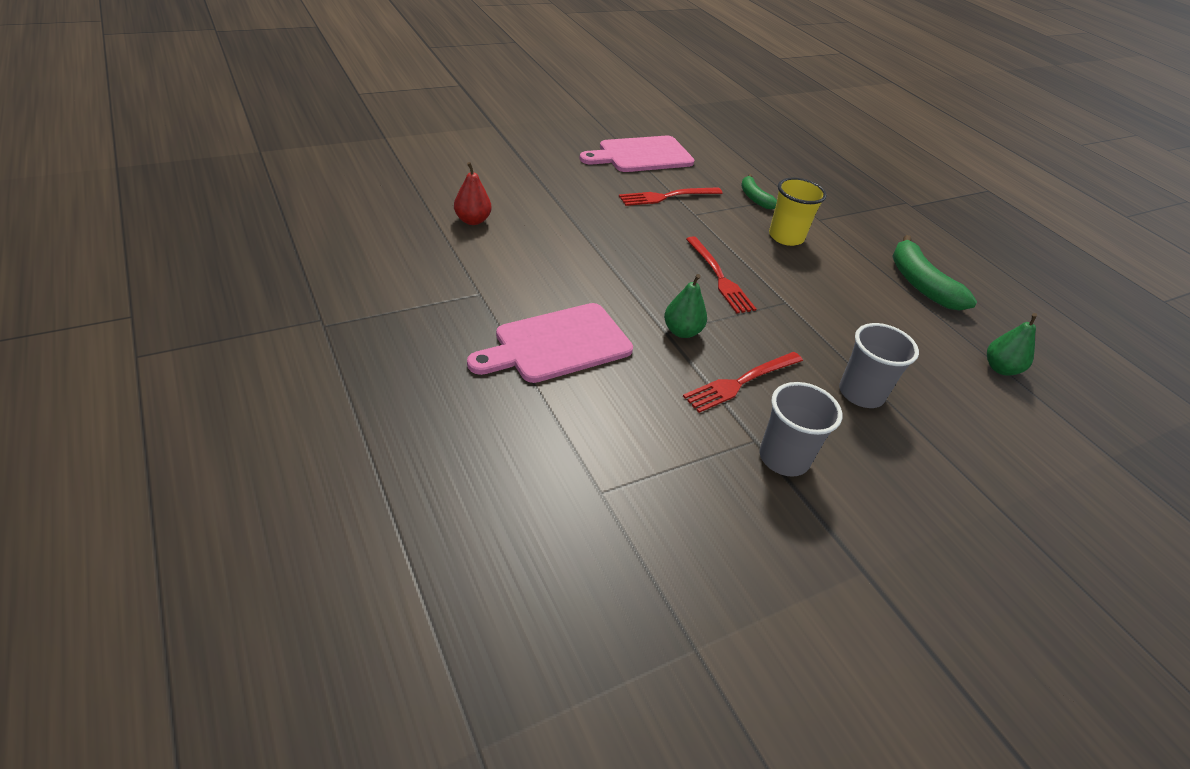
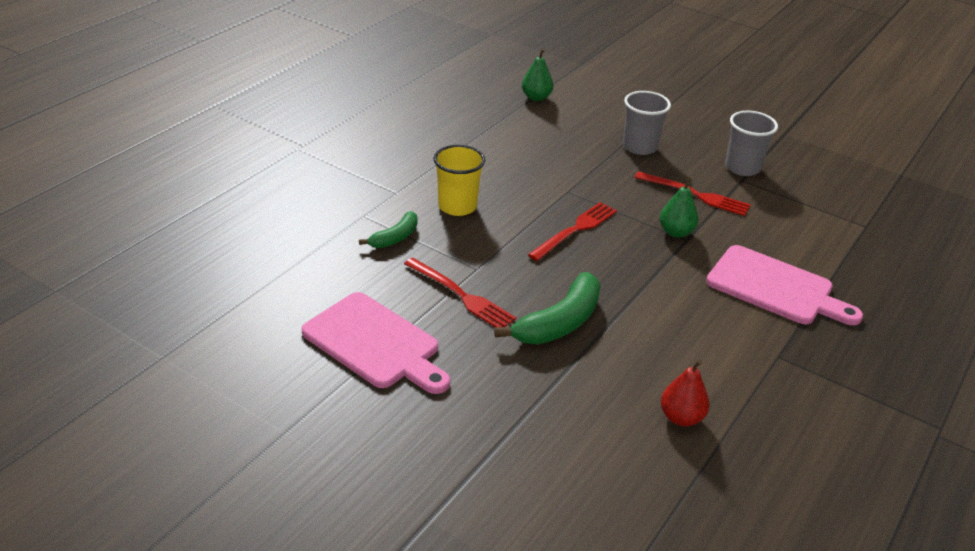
camera: 115 degrees left, 5 degrees down
green banana [892,235,977,310] -> green banana moved to [494,272,600,345]

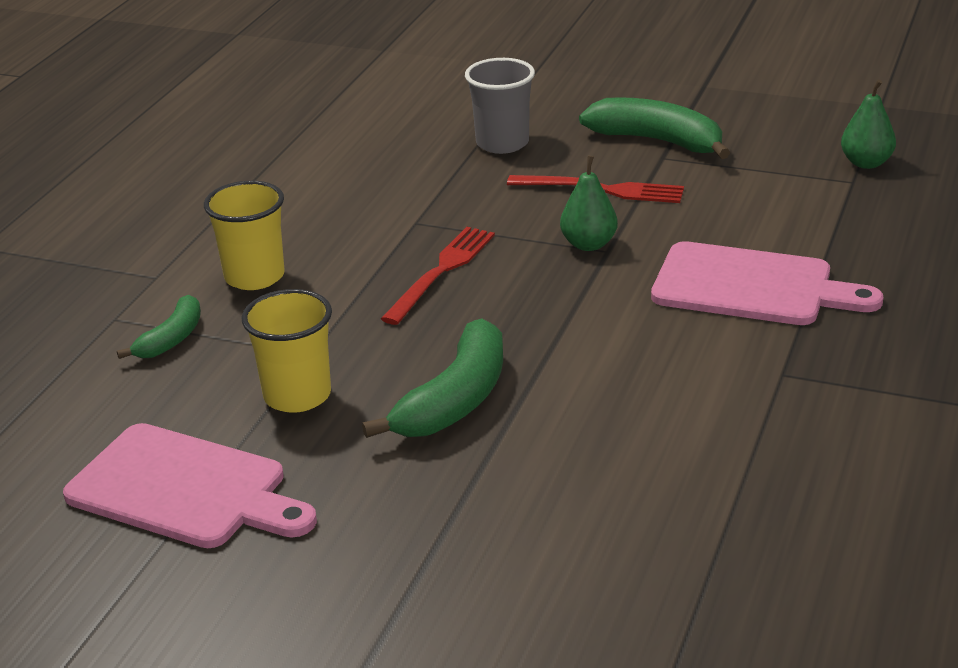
camera: 10 degrees left, 5 degrees down
red fork [404,258,516,327] -> yellow cup [242,289,332,413]
green pear [522,49,553,101] -> green pear moved to [841,79,896,169]
red pear [661,360,710,426] -> none
grey cup [725,111,778,176] -> green banana [579,97,730,159]

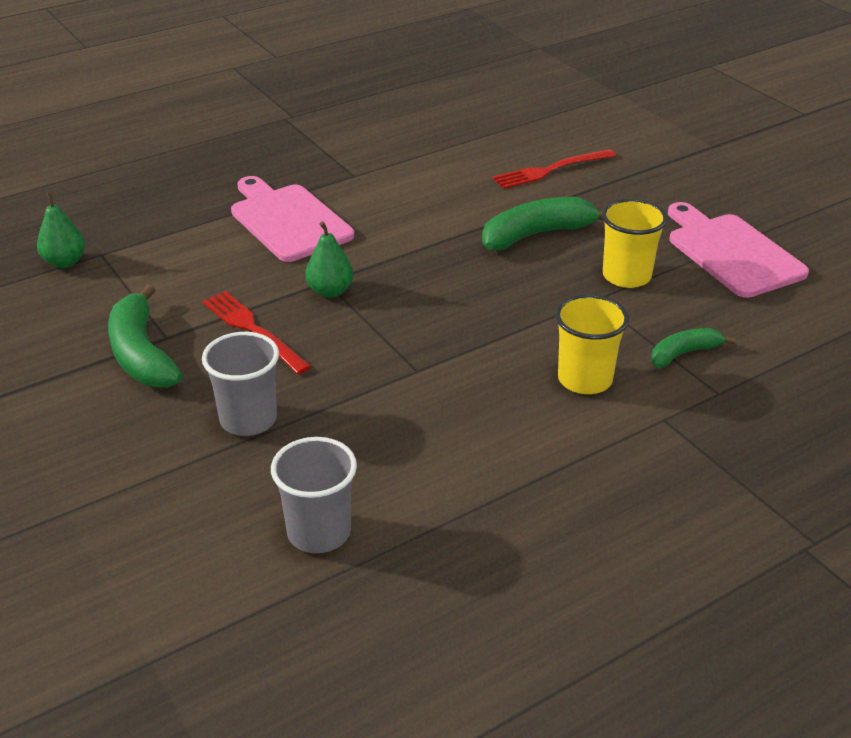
camera: 145 degrees left, 5 degrees up
red fork [381,227,495,325] -> red fork moved to [493,149,616,189]
none -> grey cup [271,437,357,553]

